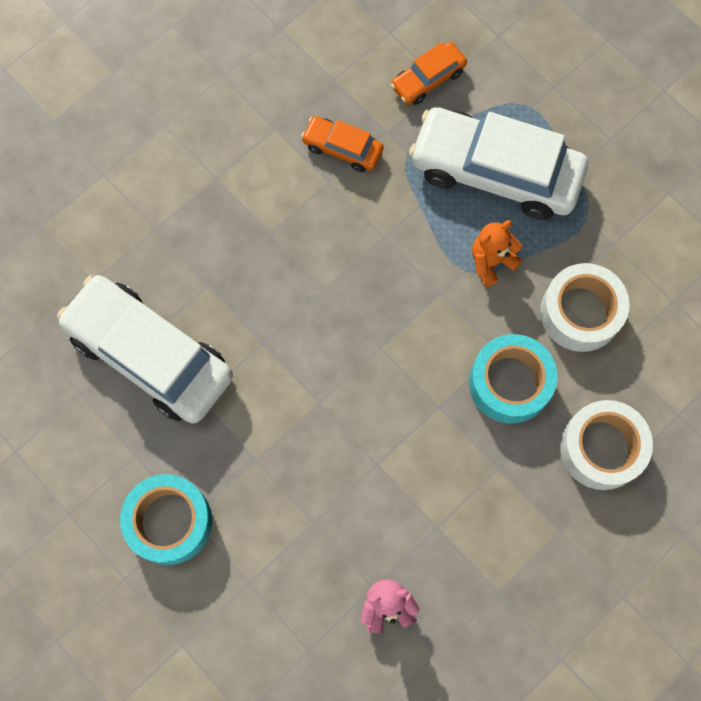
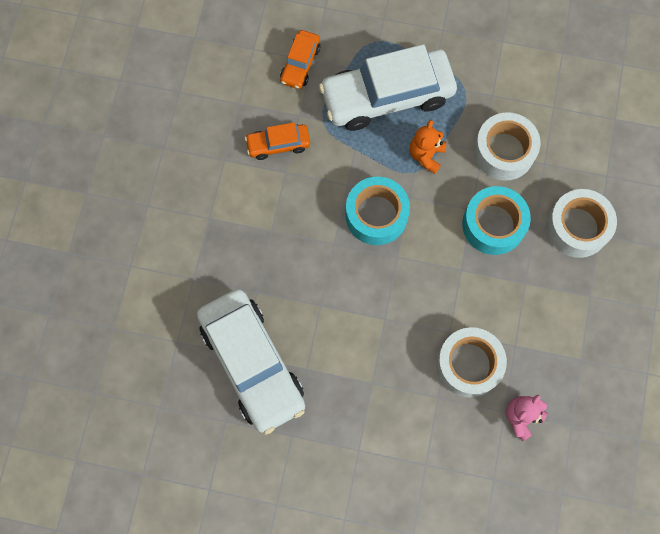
camera: 35 degrees left, 0 degrees up
white car [57,275,233,423] -> white car turned 120 degrees counterclockwise [197,289,305,435]
turquoise tape [120,474,212,565] -> turquoise tape moved to [345,177,410,245]
none -> white tape [436,327,507,398]

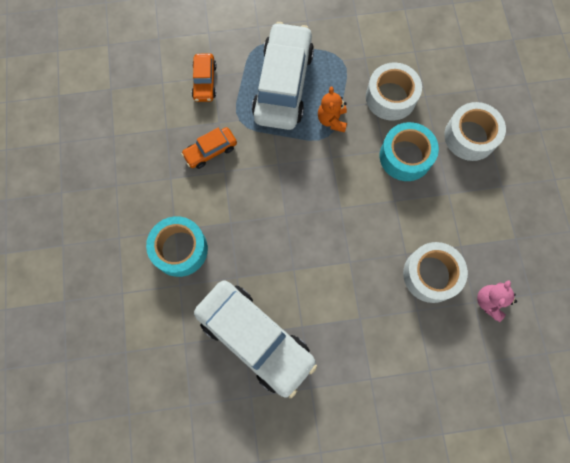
camera: 20 degrees left, 0 degrees up
white car [319,44,457,131] -> white car turned 135 degrees clockwise [252,22,314,130]
turquoise tape [345,177,410,245] -> turquoise tape moved to [146,216,208,277]

